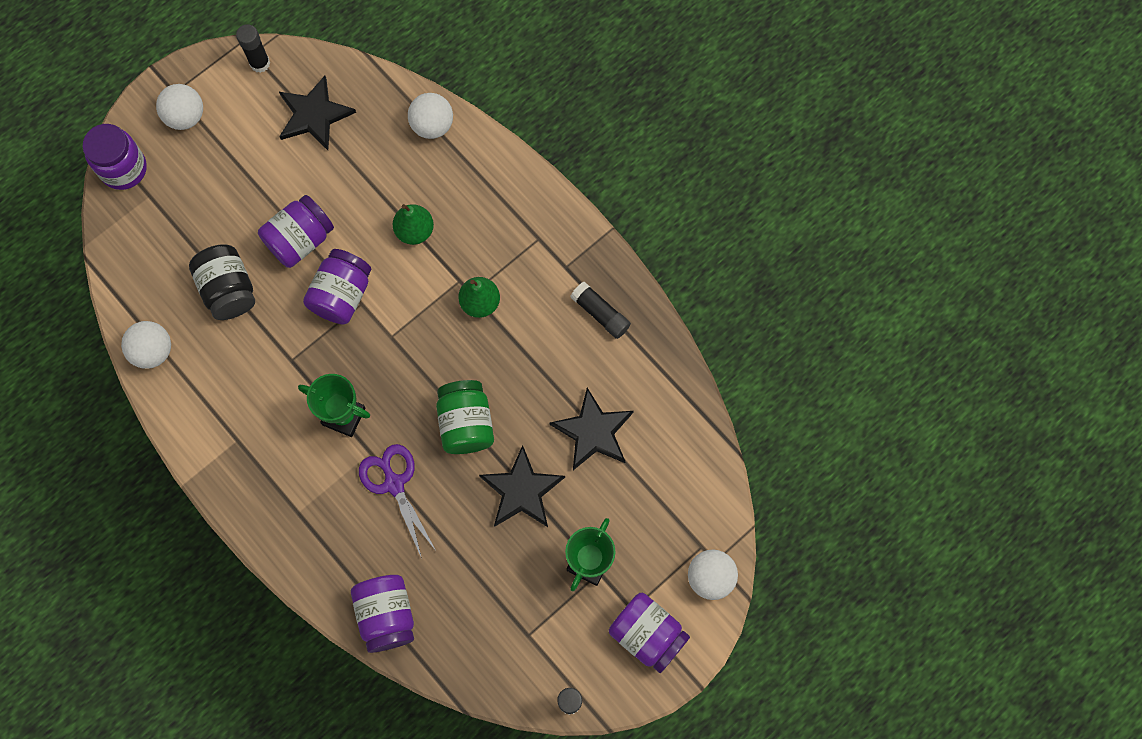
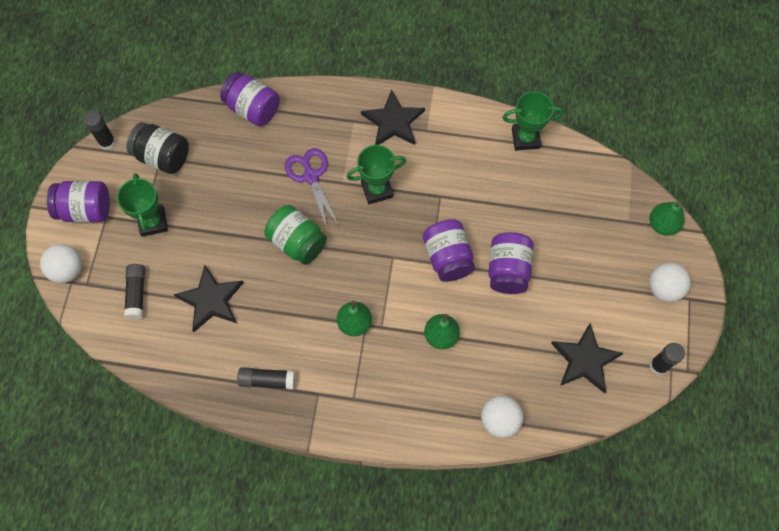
camera: 140 degrees right, 5 degrees down
purple jar [83,124,147,190] -> green pear [650,202,685,236]
white ball [121,321,171,369] -> green trophy [503,91,563,150]
black jar [189,244,255,320] -> black jar moved to [127,122,189,174]
purple scissors [359,444,436,558] -> purple scissors turned 135 degrees counterclockwise [285,148,339,228]
black star [479,445,565,527] -> black star moved to [361,90,425,145]
none -> black glue stick [124,264,145,320]

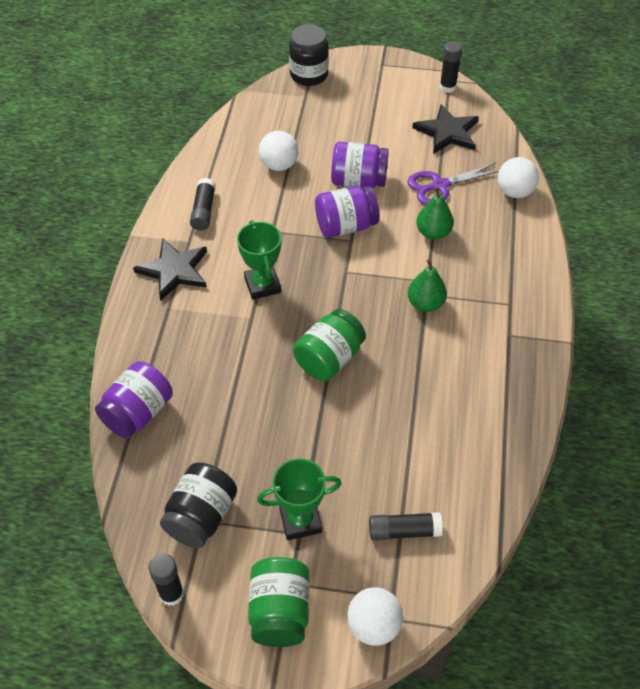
camera: 90 degrees left, 15 degrees down
purple jar [47,181,110,222] -> green jar [248,557,310,647]
black star [174,265,244,332] -> none
black glue stick [237,367,295,390] -> black glue stick moved to [190,178,216,230]
purple scissors [285,148,339,228] -> purple scissors moved to [407,163,499,205]
green trophy [503,91,563,150] -> none
white ball [649,262,691,302] -> white ball moved to [259,131,298,171]
green pear [650,202,685,236] -> black jar [289,24,329,86]

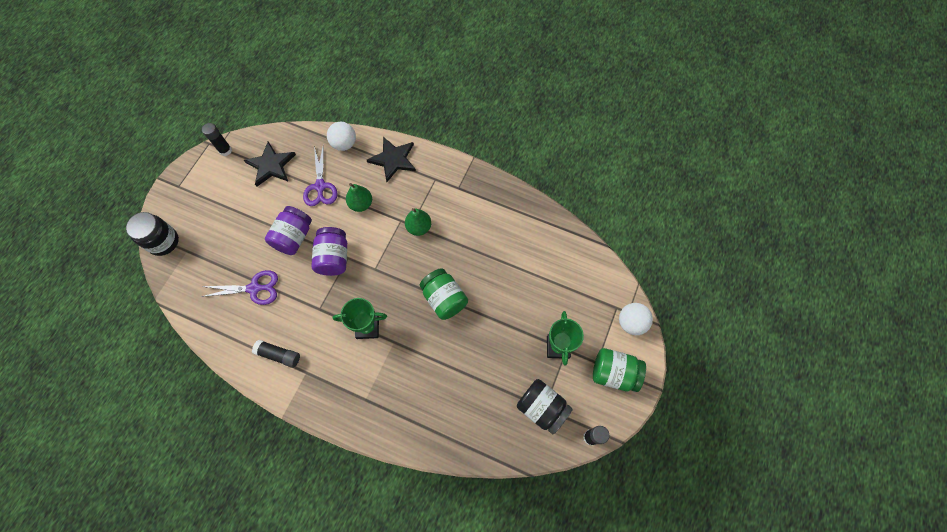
camera: 75 degrees left, 15 degrees up
purple jar [95,361,173,438] -> none
black star [133,238,207,301] -> black star moved to [367,137,416,182]
white ball [259,131,298,171] -> purple scissors [201,270,278,305]
black glue stick [369,512,443,541] -> none

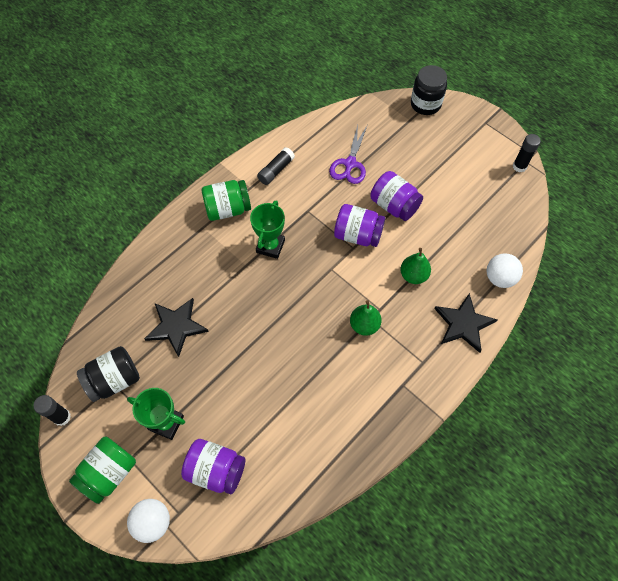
camera: 110 degrees right, 5 degrees down
black star [244,141,296,187] -> black star moved to [144,298,209,357]
purple scissors [303,146,337,206] -> none
green jar [420,268,468,320] -> green jar moved to [202,180,251,221]
none -> purple jar [181,439,245,494]

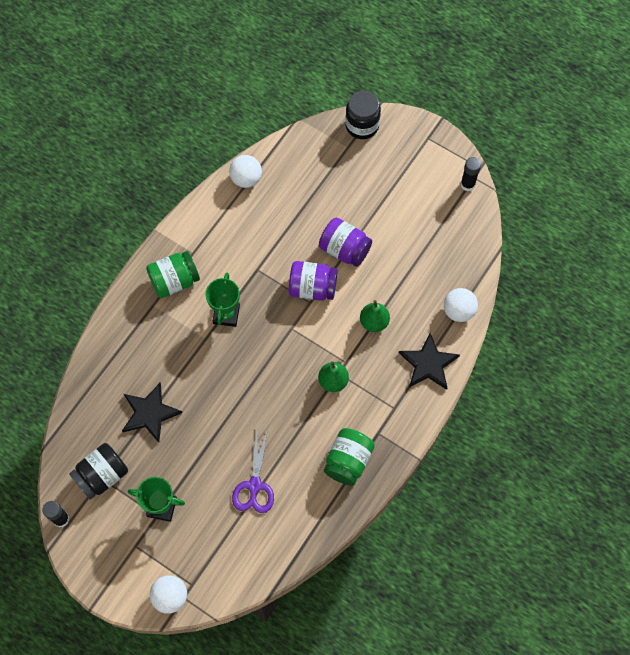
camera: 10 degrees left, 5 degrees up
green jar [69,437,136,504] -> green jar moved to [324,428,375,486]
purple jar [181,439,245,494] -> none
black glue stick [257,147,295,185] -> none
purple scissors [329,125,367,184] -> purple scissors moved to [232,429,274,513]
none -> white ball [229,155,262,188]

